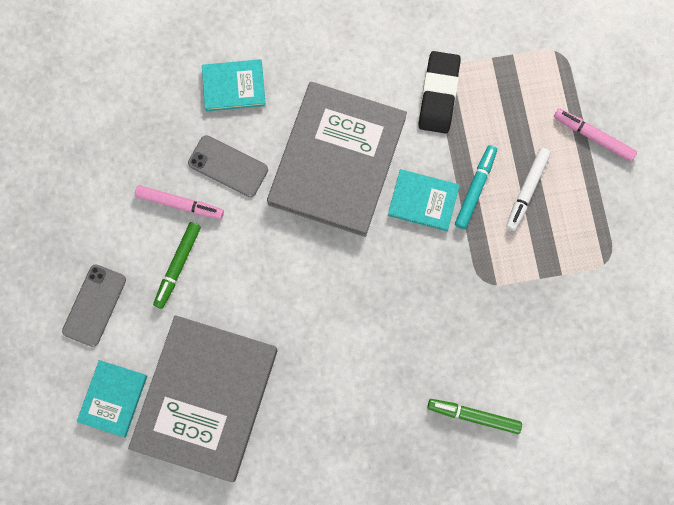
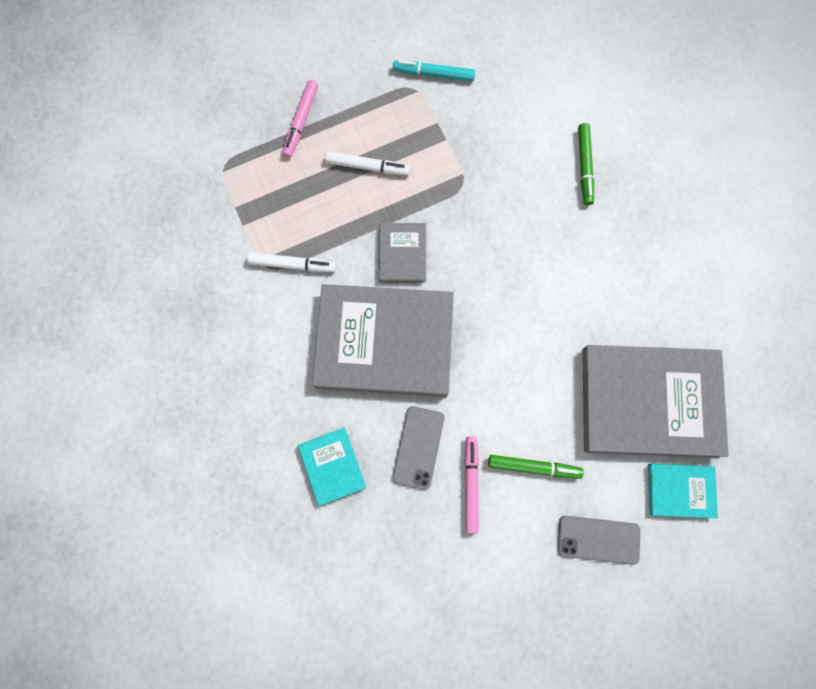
camera: 105 degrees left, 0 degrees up
turquoise book [388,169,460,231] -> grey book [379,223,426,282]
black eraser [418,51,461,133] -> white marker [247,252,336,272]
turquoise marker [455,145,497,229] -> turquoise marker moved to [393,60,475,81]

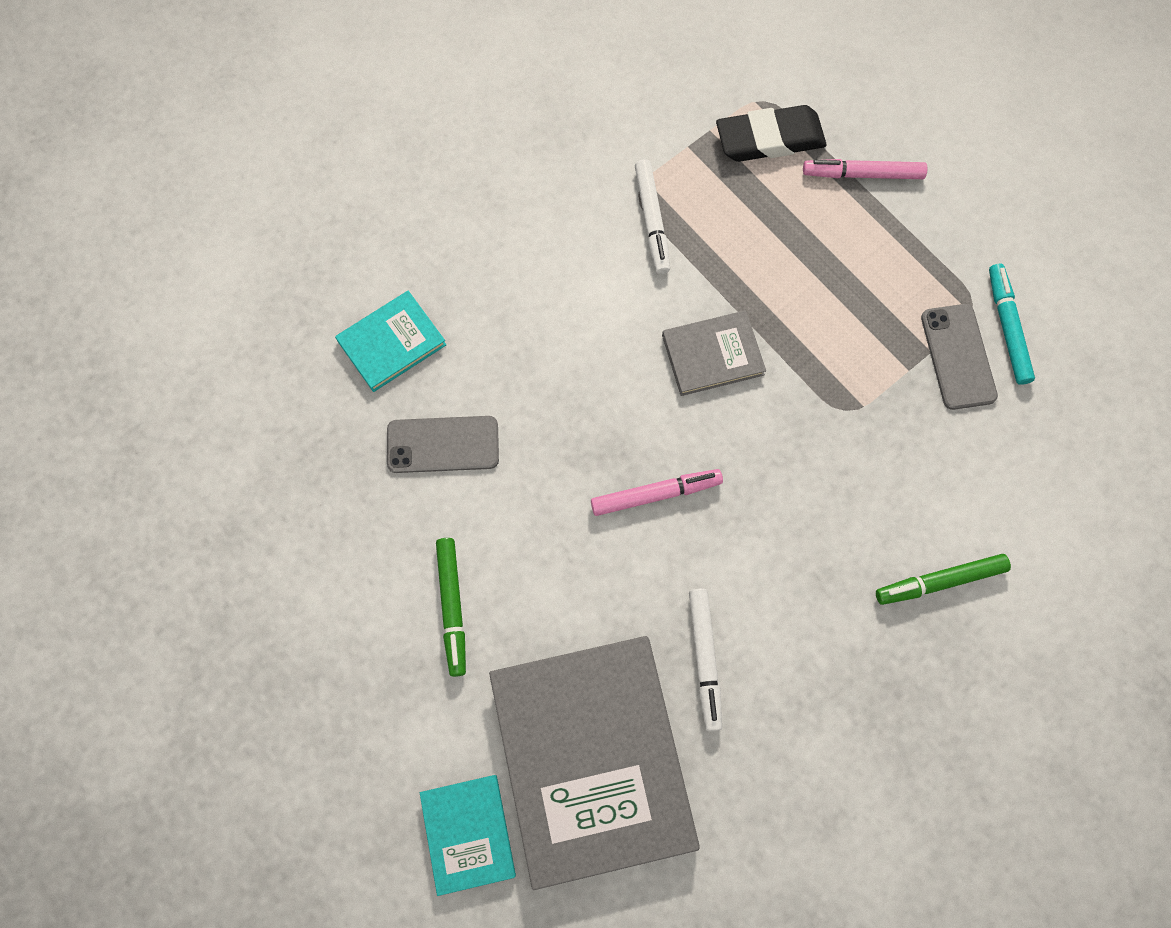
camera: 75 degrees right, 5 degrees down
grey book [312,284,454,397] -> none
white marker [325,151,410,176] -> white marker moved to [689,588,722,731]
pink marker [464,436,479,534] -> pink marker moved to [591,469,723,516]
grey phone [558,516,641,565] -> grey phone moved to [921,304,998,410]
none -> black eraser [716,105,826,162]

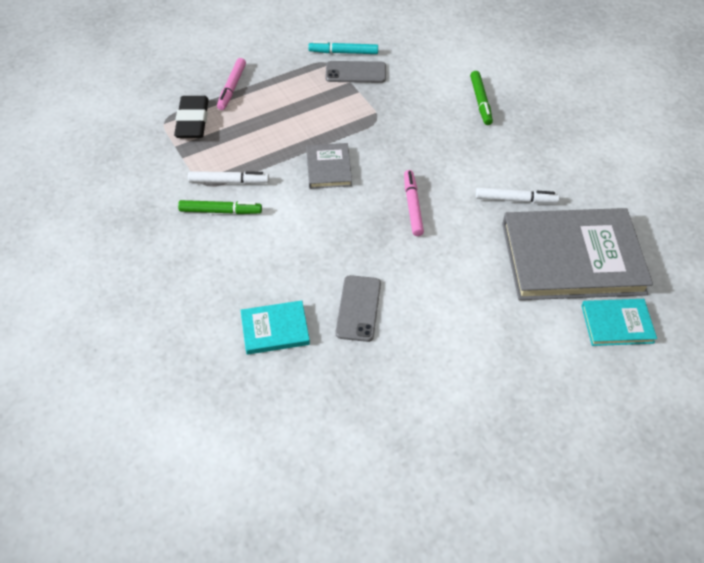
camera: 80 degrees left, 20 degrees down
turquoise book [335,291,446,392] -> turquoise book turned 75 degrees counterclockwise [241,300,310,355]
green marker [436,538,466,677] -> green marker moved to [178,200,262,214]

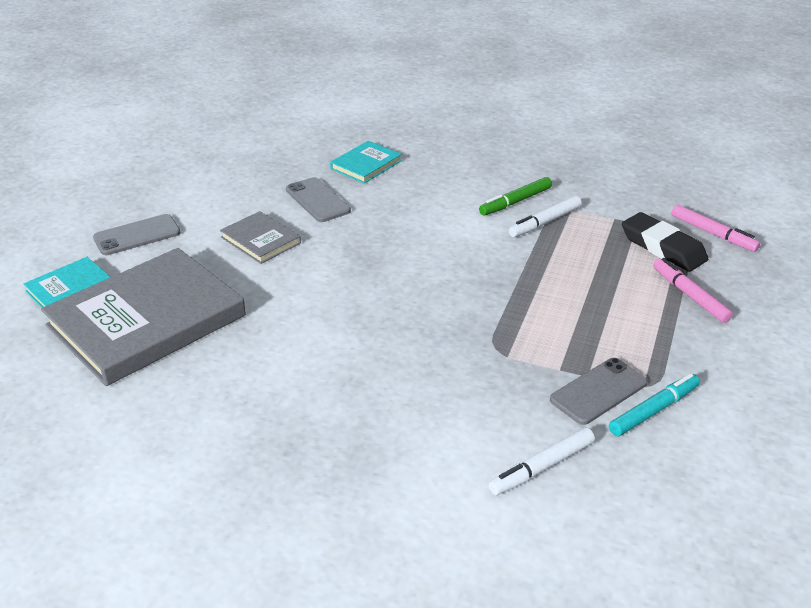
camera: 140 degrees right, 15 degrees down
grey book [306,143,352,189] -> grey book moved to [220,211,301,264]
pink marker [404,170,424,236] -> pink marker moved to [671,205,760,252]
green marker [470,71,493,125] -> none
white marker [476,187,559,203] -> white marker moved to [489,428,595,495]
none -> grey phone [93,214,181,255]

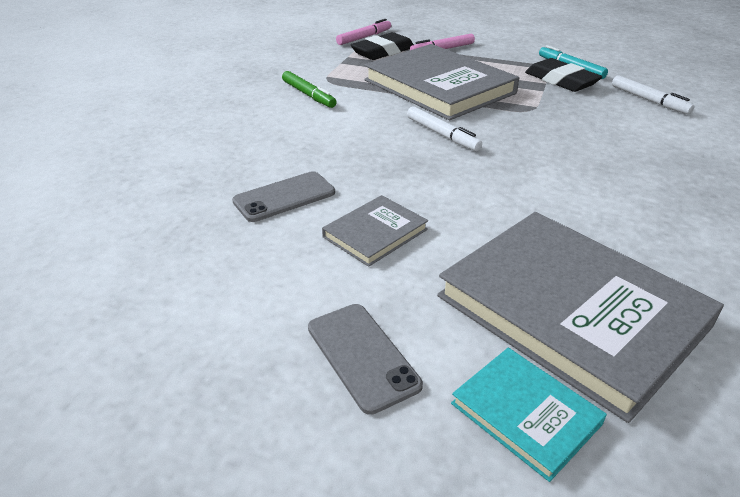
camera: 90 degrees left, 0 degrees up
turquoise book [330,141,402,183] -> none
white marker [509,196,582,237] -> white marker moved to [407,106,482,151]
grey phone [550,358,648,425] -> black eraser [525,58,603,92]
none -> grey book [364,44,519,120]

